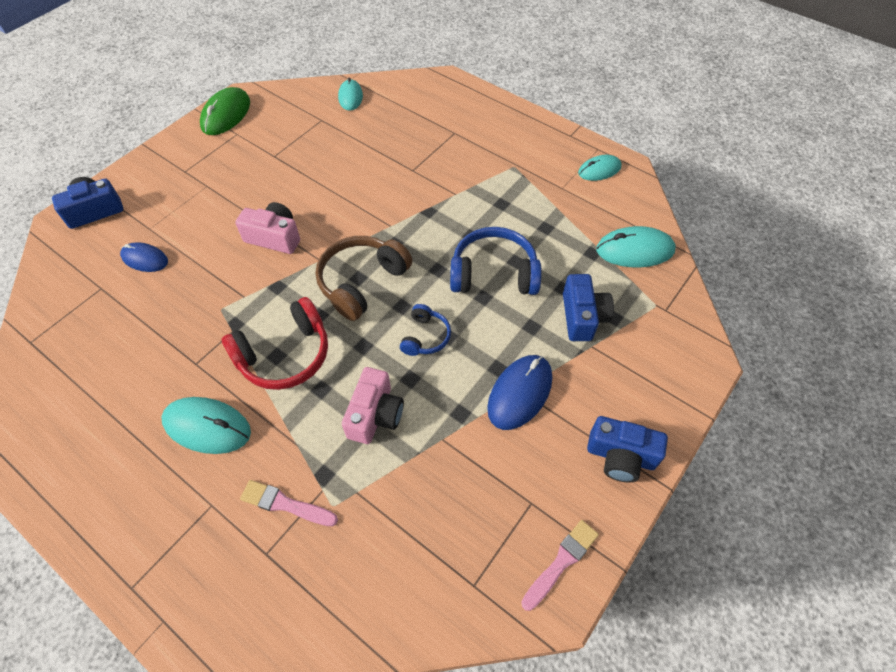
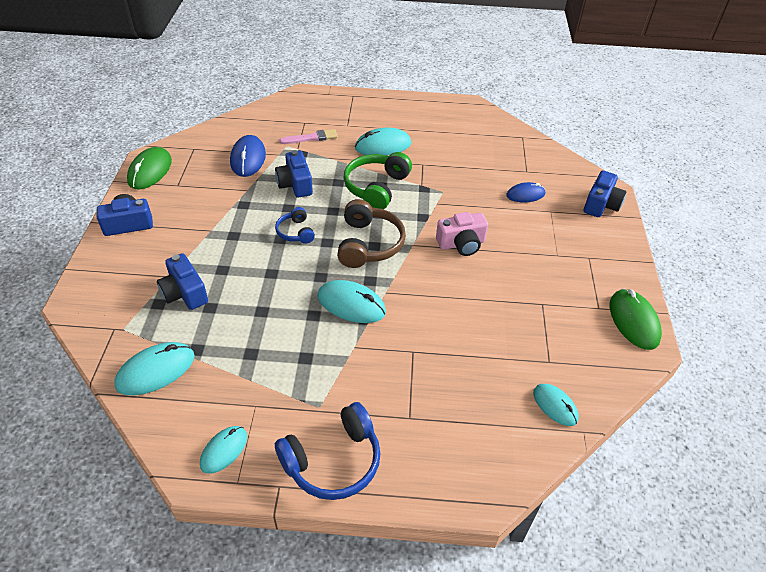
camera: 145 degrees right, 10 degrees down
red headphones [222,297,328,390] -> green headphones [343,152,412,209]
pink camera [342,367,404,444] -> blue camera [275,150,313,198]
blue headphones [450,227,542,295] -> blue headphones moved to [275,402,381,500]
blue mouse [487,355,552,430] -> blue mouse moved to [230,135,266,177]
pink brush [521,520,599,611] -> green mouse [127,147,172,189]
none -> turquoise mouse [318,280,386,323]

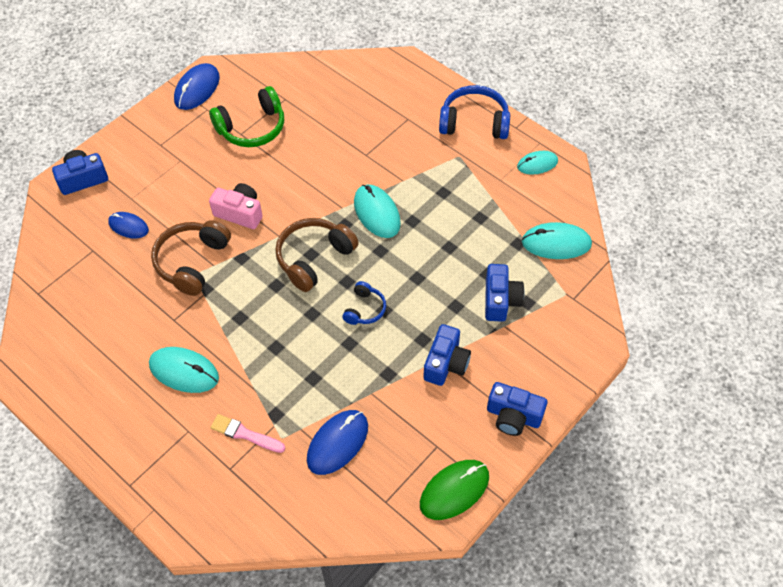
camera: 140 degrees left, 10 degrees up
blue camera [275,150,313,198] -> blue camera moved to [423,324,471,386]
green headphones [343,152,412,209] -> green headphones moved to [209,86,284,147]
turquoise mouse [533,384,579,426] -> none
green mouse [610,289,662,350] -> blue mouse [174,63,220,110]
none -> brown headphones [151,220,231,296]

